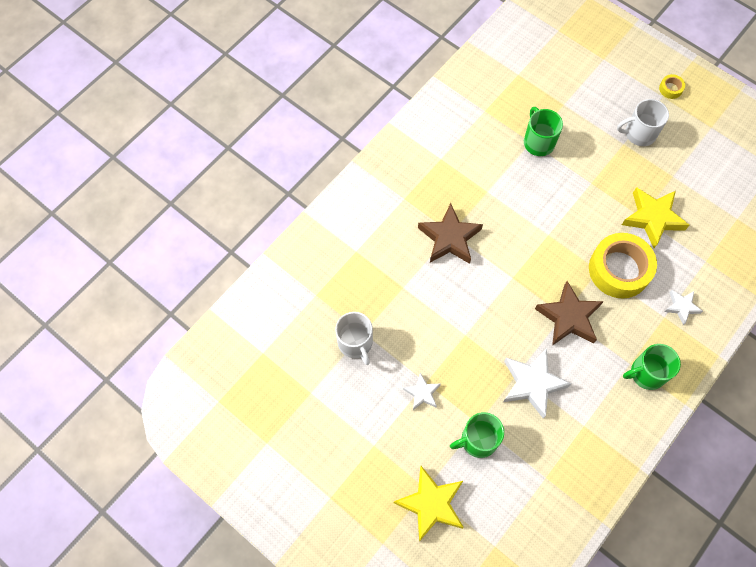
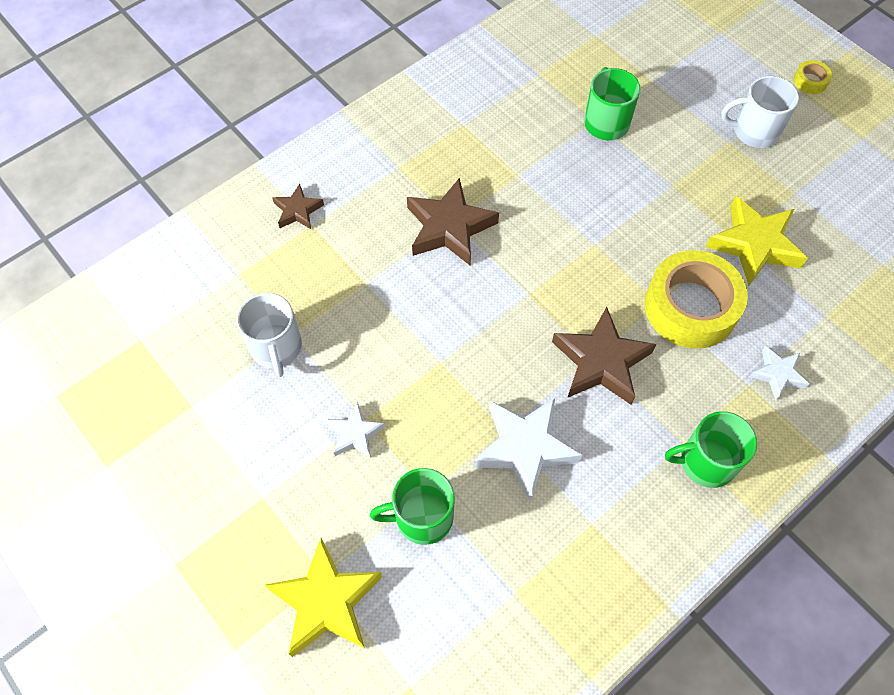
camera: 10 degrees right, 5 degrees down
none -> brown star [272,184,324,229]

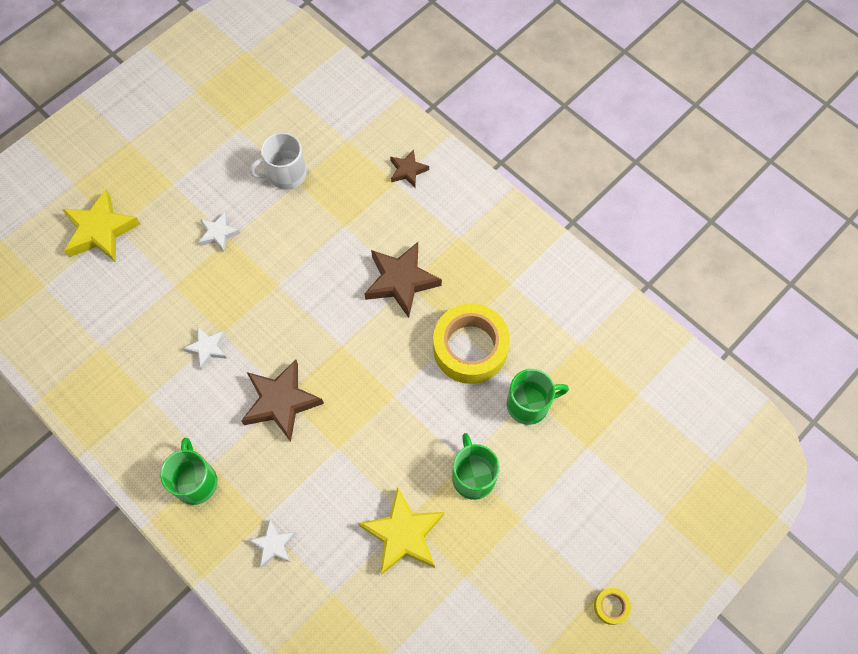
camera: 85 degrees right, 5 degrees up
green mug [370,468,455,545] -> green mug moved to [452,433,500,500]
white star [474,398,583,502] -> white star [183,327,227,369], size x0.55
yellow tape [645,250,748,349] -> yellow tape moved to [433,303,510,384]
white mug [721,76,799,148] -> none

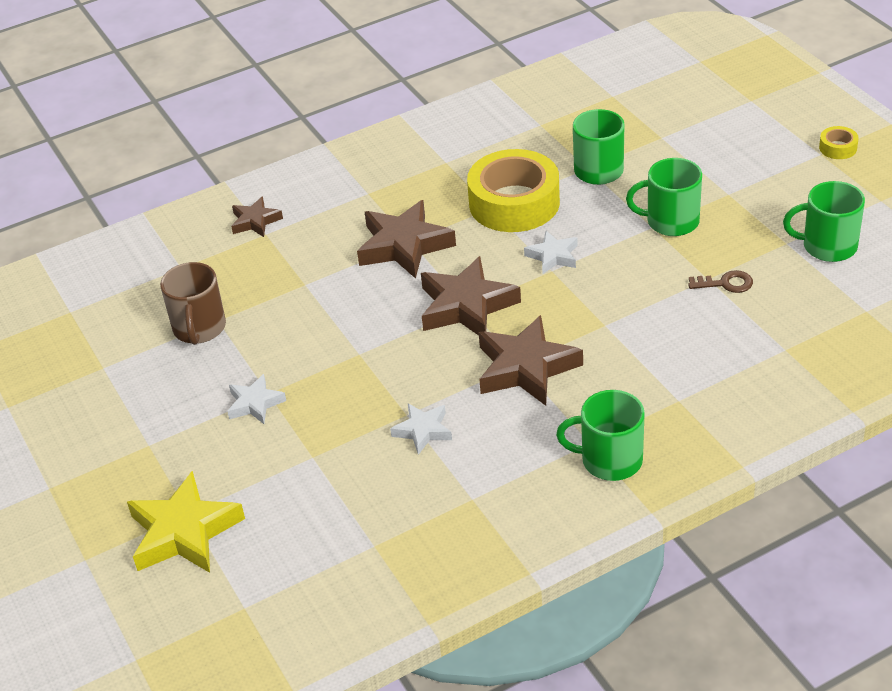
camera: 70 degrees left, 25 degrees down
white mug [249,132,307,190] -> brown mug [160,262,226,345]
white star [249,520,296,568] -> white star moved to [524,231,578,274]
yellow star [358,487,444,575] -> brown key [688,270,753,293]
none -> brown star [421,256,521,335]
none -> green mug [783,181,865,262]

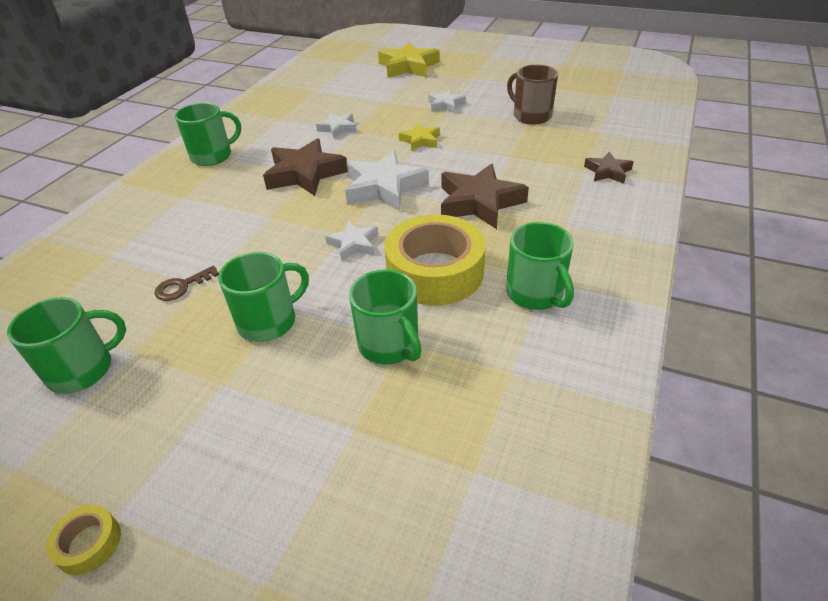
camera: 140 degrees right, 0 degrees up
brown star [421,256,521,335] -> white star [345,150,429,211]
none -> yellow star [399,123,440,151]
none -> green mug [506,222,574,310]

